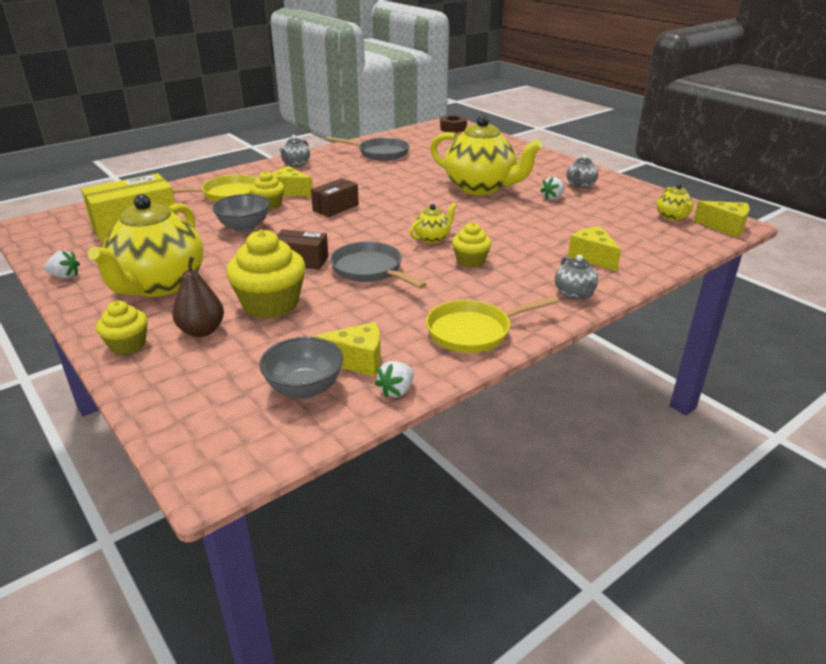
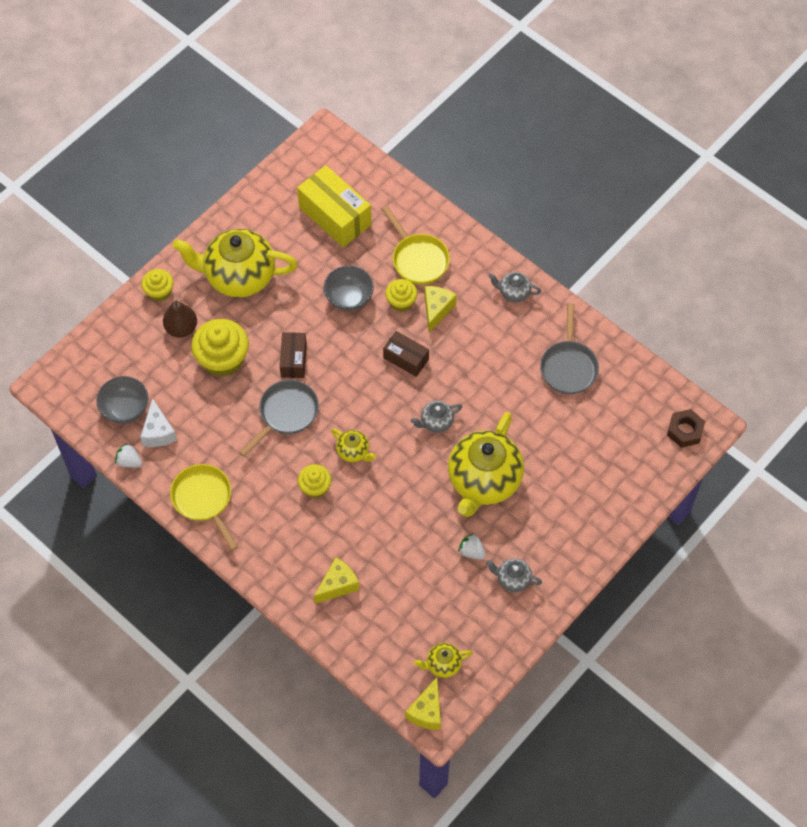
camera: 80 degrees right, 30 degrees up
white strawberry [44,251,80,279] -> none
yellow cheese [312,322,381,377] -> white cheese [140,398,177,447]
grey teapot [555,255,598,299] -> grey teapot moved to [411,401,462,433]

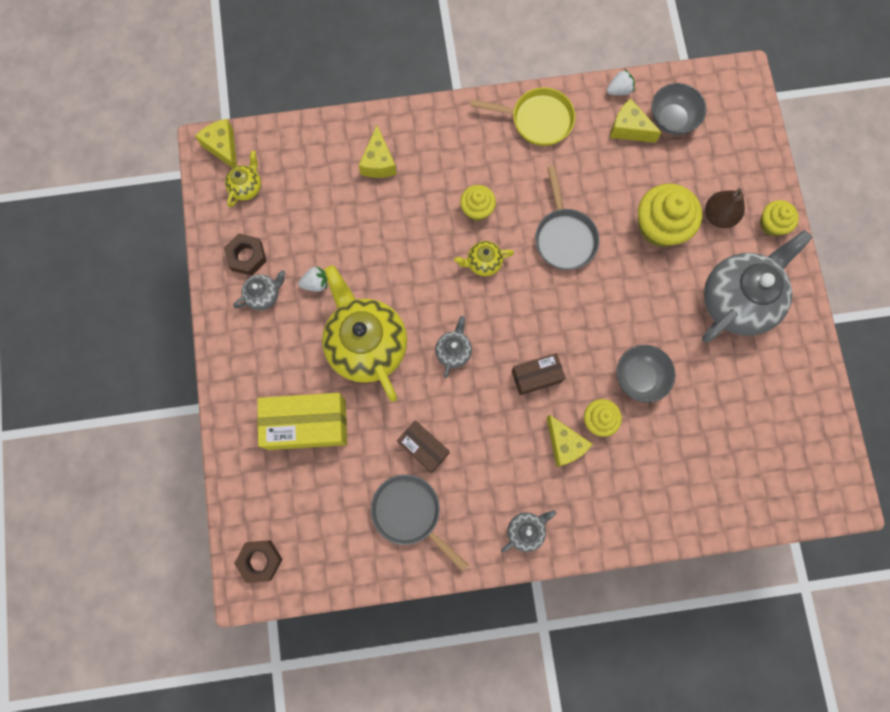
camera: 130 degrees right, 15 degrees up
white cheese [140,398,177,447] -> yellow cheese [610,99,662,143]
yellow teapot [173,229,298,298] -> grey teapot [702,230,812,342]
brown box [280,332,307,378] -> brown box moved to [397,420,450,473]
yellow box [297,165,371,247] -> yellow box moved to [257,393,347,450]
yellow pan [382,206,450,284] -> none
none -> brown nut [224,234,267,276]

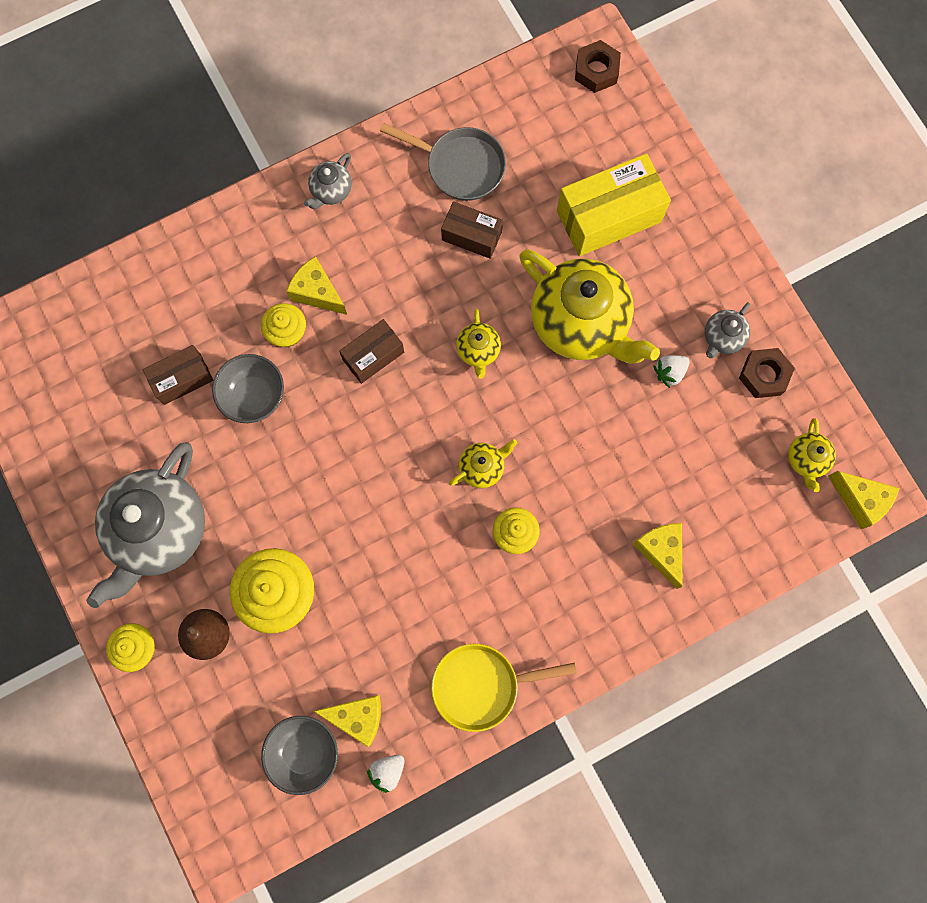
camera: 160 degrees right, 0 degrees up
grey teapot [435,316,472,378] -> yellow teapot [456,309,501,379]
grey pan [535,166,600,270] -> none
none -> brown box [143,345,213,405]

